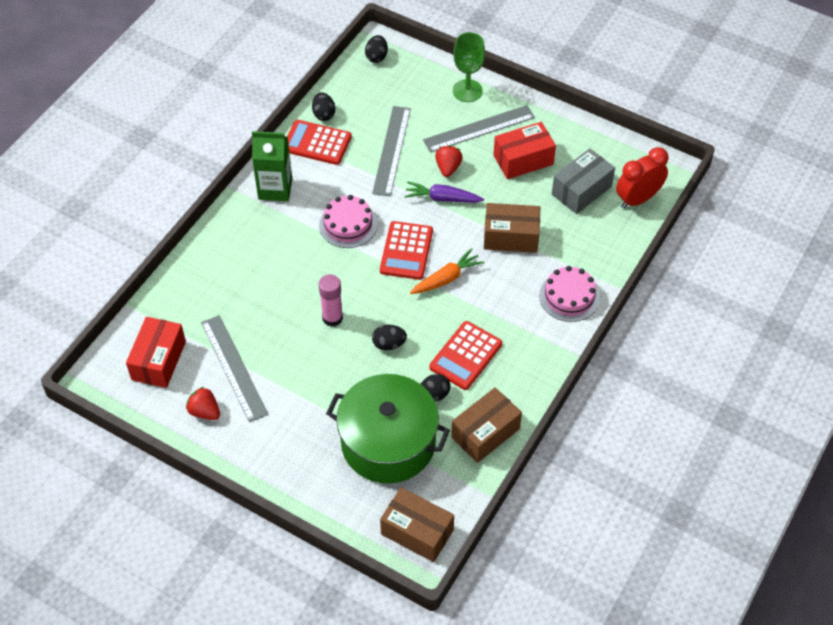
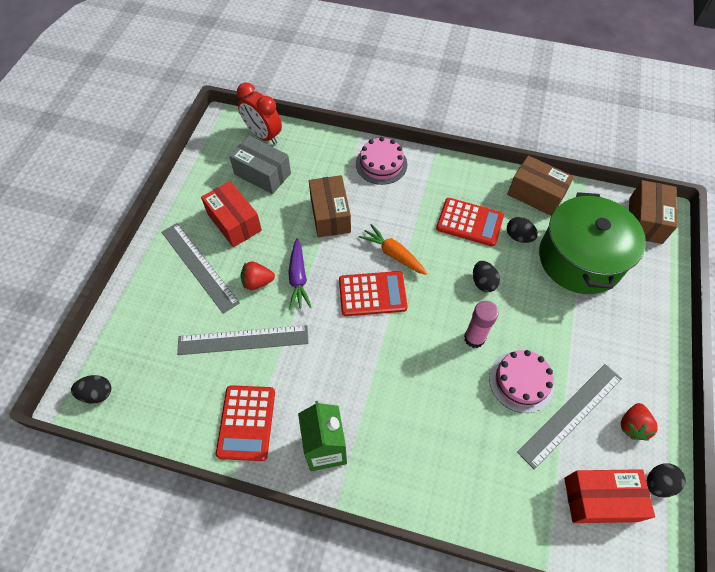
camera: 105 degrees left, 5 degrees up
black egg [312,92,335,121] -> black egg moved to [646,463,686,498]
pink cake [319,195,377,248] -> pink cake moved to [489,350,555,413]
green goblet [453,32,485,102] -> none

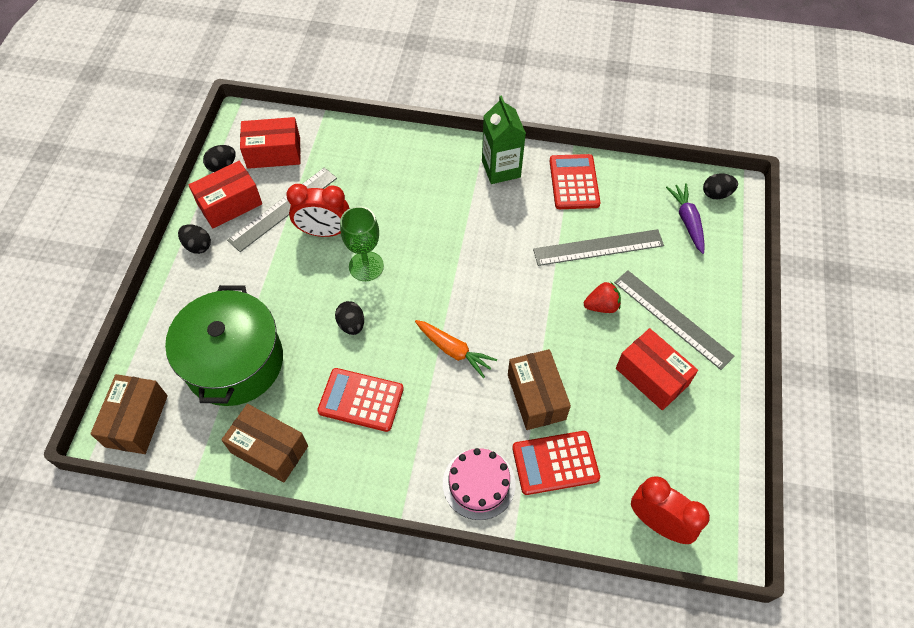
camera: 175 degrees right, 0 degrees up
grey box [229,136,291,194] -> none
purple carrot [288,238,311,310] -> purple carrot moved to [666,183,705,254]
red calculator [339,271,408,316] -> red calculator moved to [512,431,600,495]
pink glue stick [464,301,499,348] -> green goblet [340,206,384,281]
pink cake [489,350,555,413] -> red clock [286,184,349,237]
black egg [507,217,538,243] -> black egg moved to [178,224,211,254]
red strawberry [621,403,658,441] -> red box [188,161,262,228]

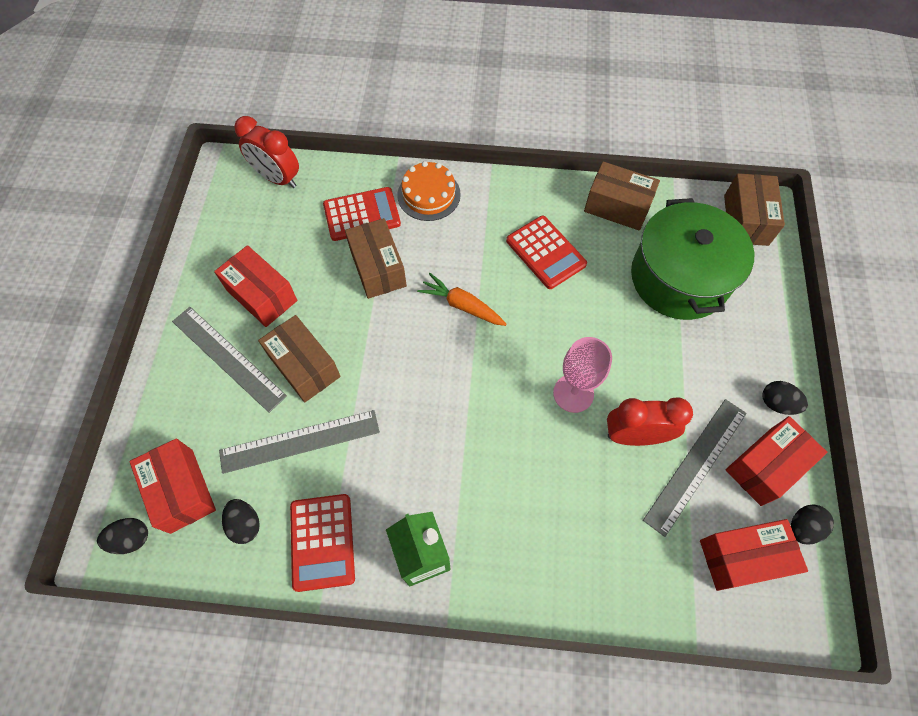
camera: 175 degrees right, 5 degrees up
red calculator [317,368,404,432] -> red calculator turned 45 degrees clockwise [506,216,587,289]
black egg [335,301,364,335] -> black egg moved to [222,499,260,544]
green goblet [340,206,384,281] -> pink goblet [553,337,612,413]
pink cake [443,448,516,520] -> orange cake [397,161,461,221]
red strawberry [584,282,621,313] -> brown box [258,315,341,402]
purple carrot [666,183,705,254] -> red box [129,438,216,534]

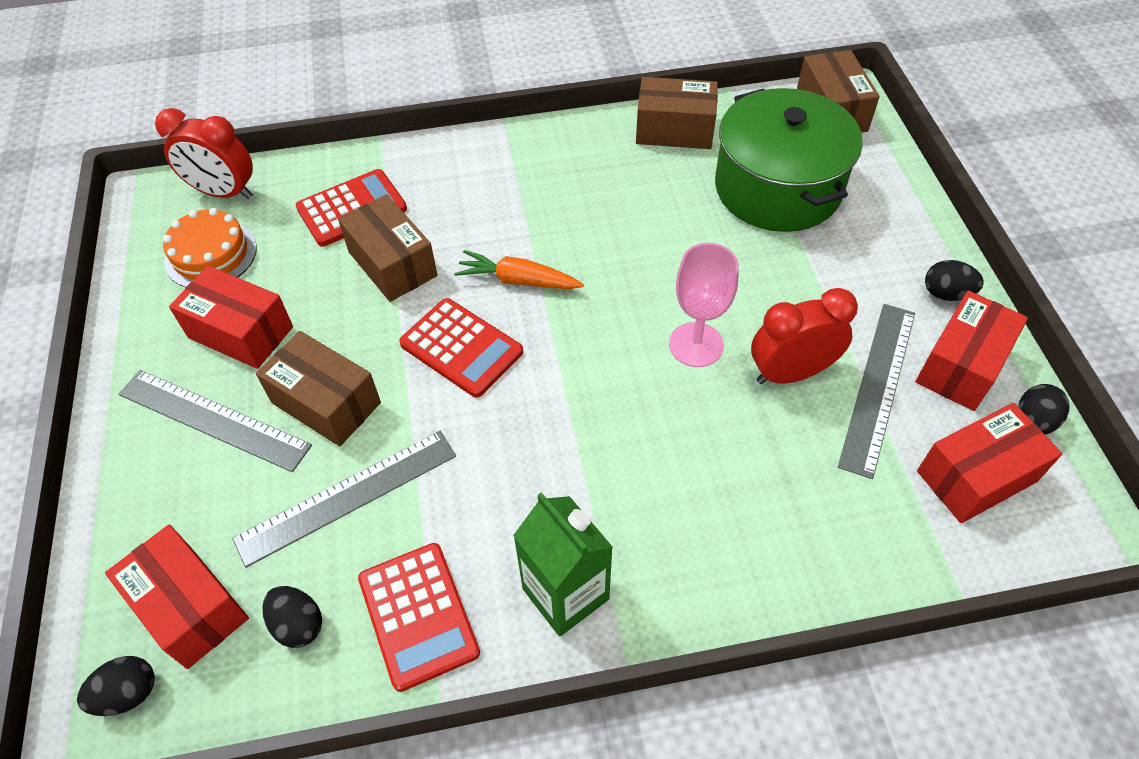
camera: 15 degrees left, 10 degrees down
orange cake [397,161,461,221] -> orange cake moved to [163,208,257,288]
red calculator [506,216,587,289] -> red calculator moved to [399,298,523,398]

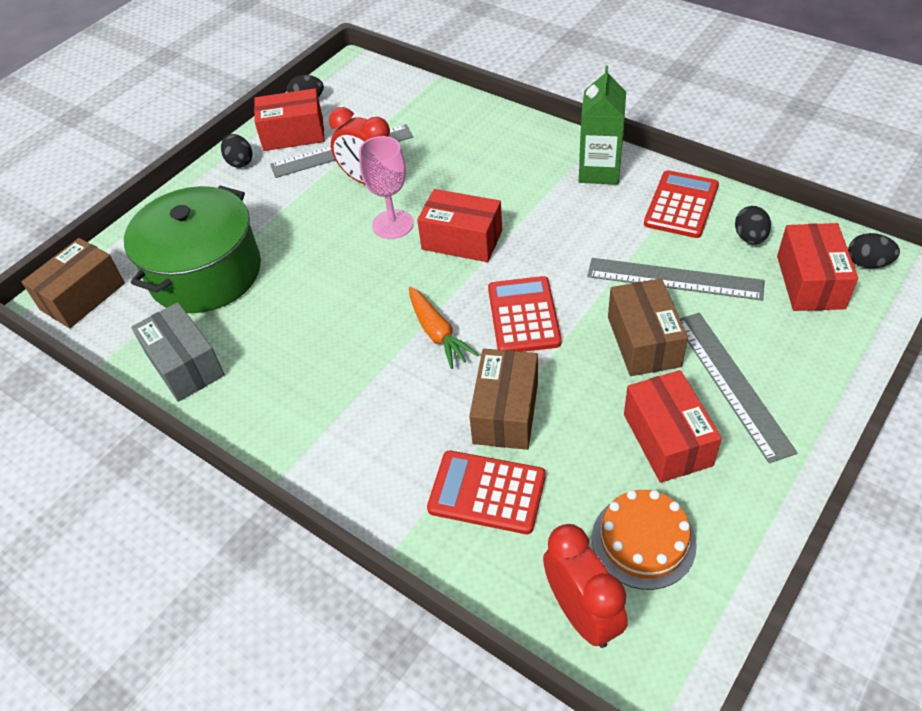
camera: 130 degrees left, 5 degrees down
brown box [636,77,718,149] -> grey box [131,302,225,402]
red box [917,403,1062,523] -> red box moved to [417,189,502,262]

